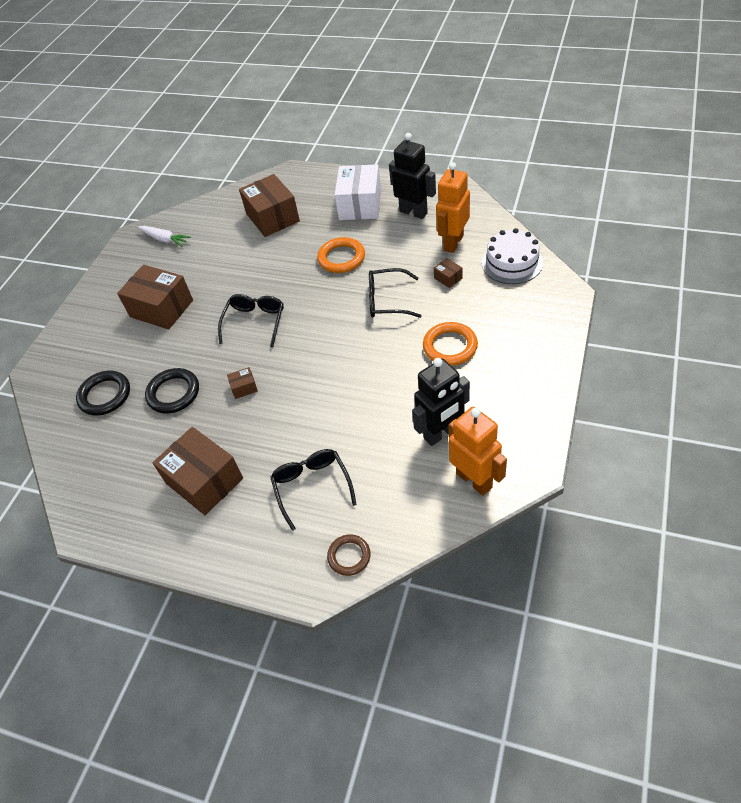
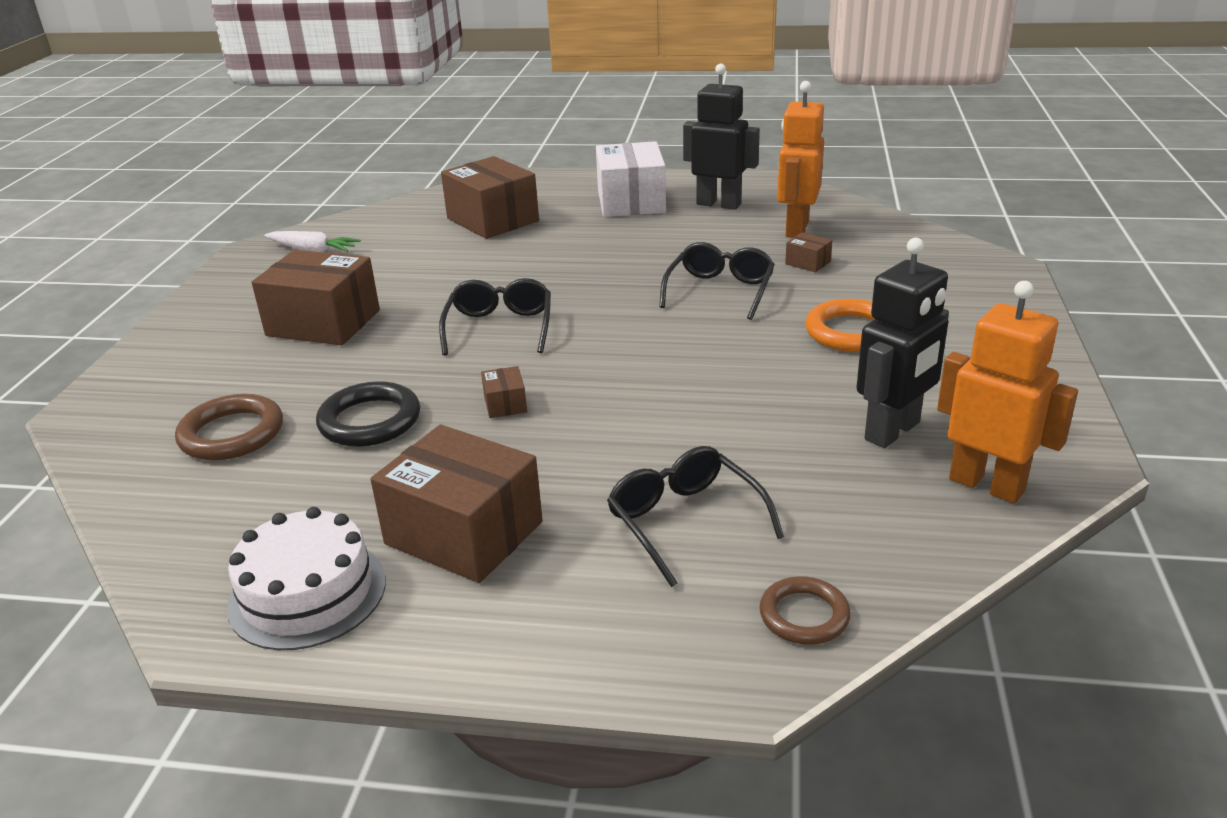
camera: 15 degrees left, 20 degrees down
black ring [76,371,130,416] -> brown ring [175,394,283,460]
brown box [227,367,258,399] -> brown box turned 75 degrees counterclockwise [481,366,527,418]
orange ring [317,237,365,273] -> none
black glasses [369,268,421,318] -> black glasses turned 120 degrees clockwise [659,242,775,320]
white cake [482,228,543,284] -> white cake moved to [227,507,386,650]

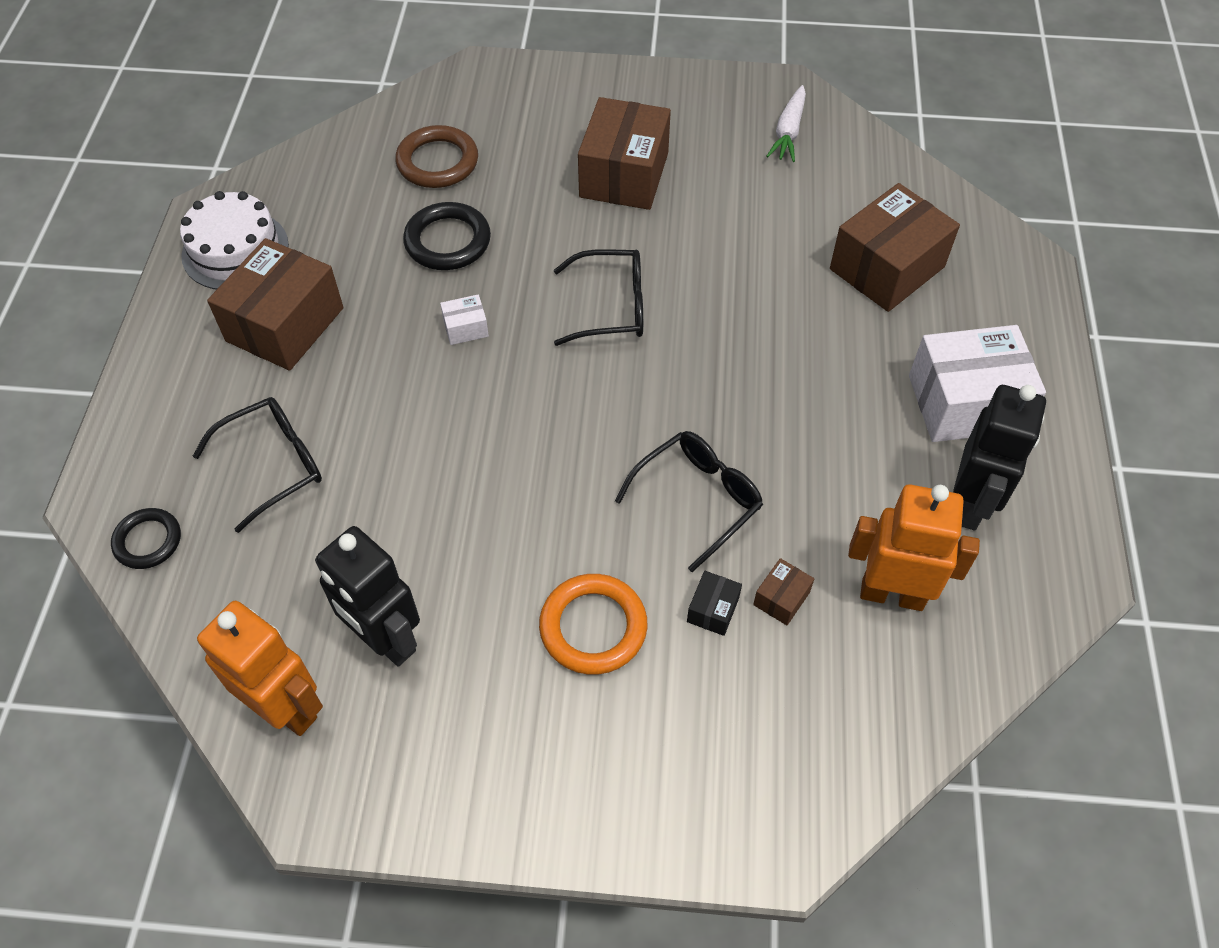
camera: 85 degrees right, 25 degrees up
brown box [481,366,527,418] -> white box [440,294,489,345]
black glasses [659,242,775,320] -> black glasses turned 60 degrees counterclockwise [615,431,763,572]
brown ring [759,576,851,645] -> black ring [111,508,181,569]
orange robot [937,281,1078,503] -> orange robot turned 90 degrees counterclockwise [197,601,323,736]
none -> black box [687,571,742,636]

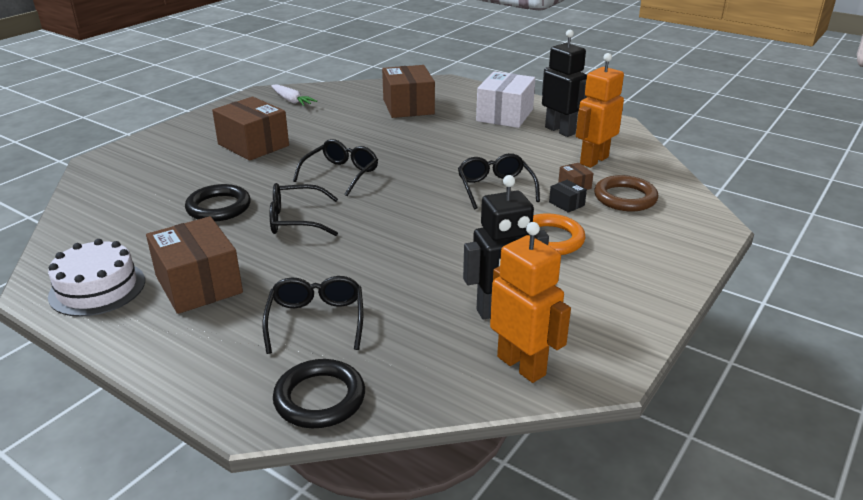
camera: 60 degrees left, 25 degrees down
black ring [111,508,181,569] -> black ring [273,359,365,428], size x1.52
orange robot [197,601,323,736] -> orange robot turned 75 degrees clockwise [490,222,571,383]
brown ring [395,125,478,188] -> brown ring moved to [594,175,658,211]
white box [440,294,489,345] -> black glasses [270,183,338,236]

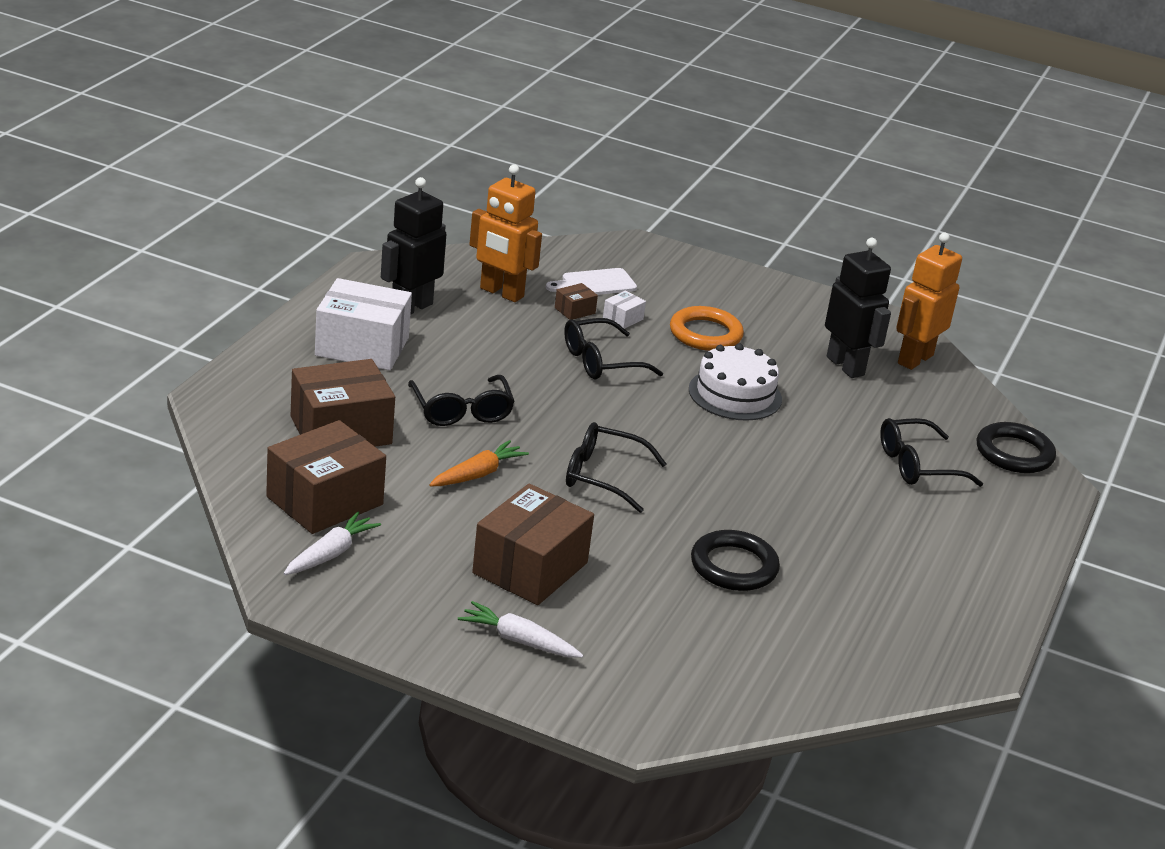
camera: 105 degrees left, 0 degrees up
white cake [48,239,145,317] -> white cake moved to [689,344,782,421]
brown box [146,216,243,314] -> brown box moved to [266,420,386,534]
black glasses [270,183,338,236] -> black glasses moved to [408,375,515,426]
black box [549,180,587,213] -> white box [603,291,646,329]
brown ring [594,175,658,211] -> white cutting board [546,268,637,295]
none -> orange carrot [429,440,529,486]
none -> white carrot [458,601,583,658]

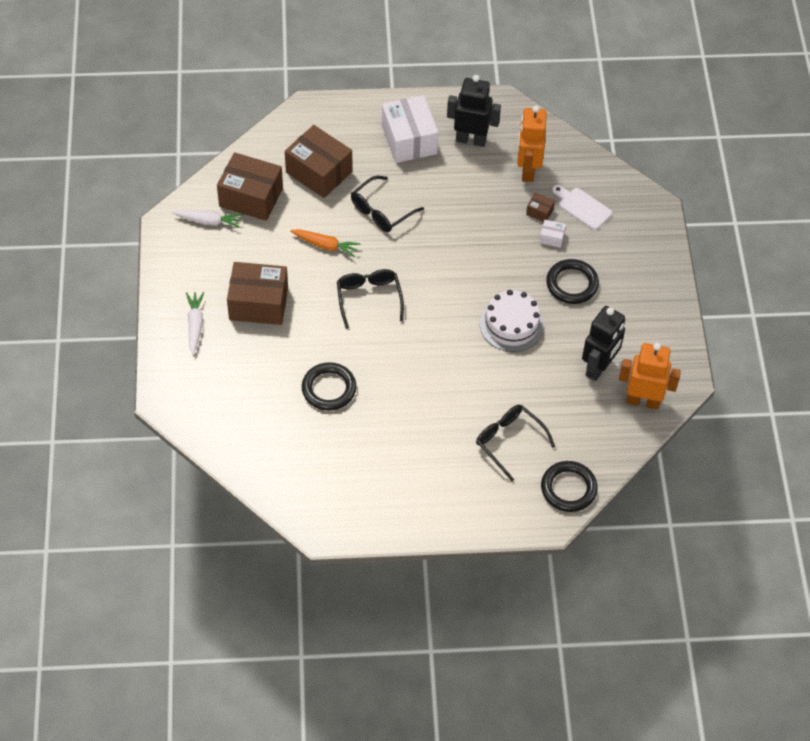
camera: 65 degrees right, 25 degrees up
black glasses [564,318,663,379] -> none
orange ring [670,306,744,351] -> black ring [546,259,599,304]

